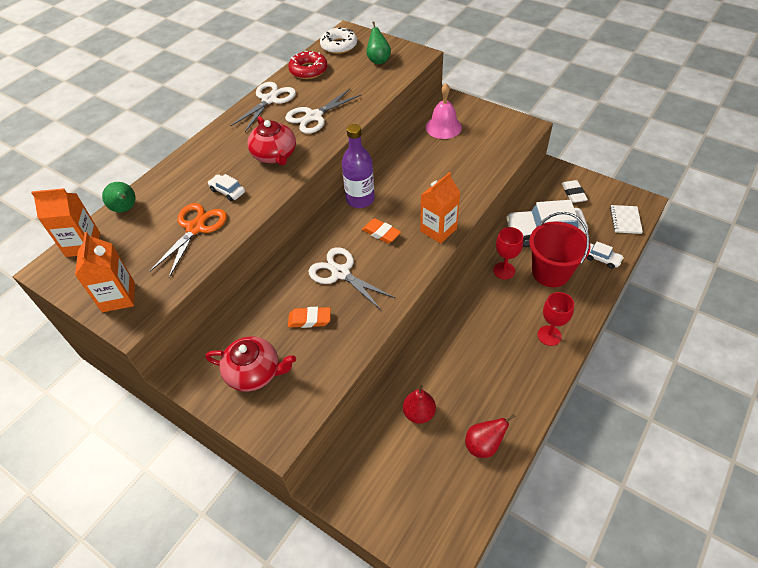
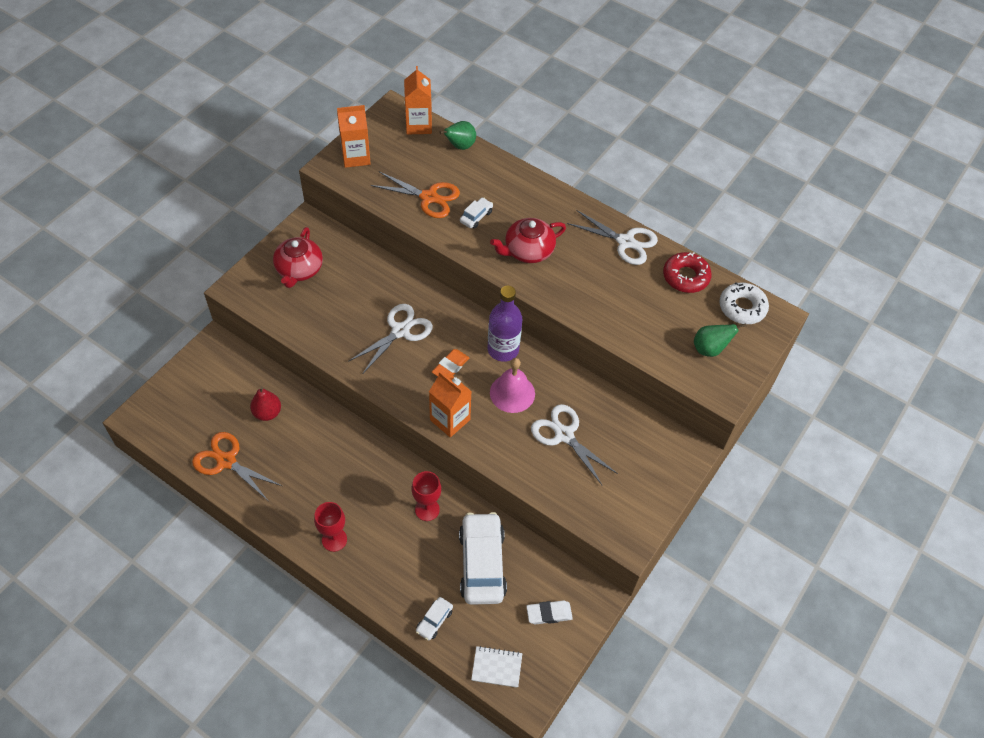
camera: 85 degrees right, 5 degrees up
white scissors [285,89,362,134] -> white scissors moved to [531,404,618,486]
orange eraser [288,307,331,328] -> none
pink bell [426,84,462,139] -> pink bell moved to [490,358,535,413]
red pear [465,414,516,458] -> orange scissors [192,432,282,500]
red bucket [529,212,590,287] -> none

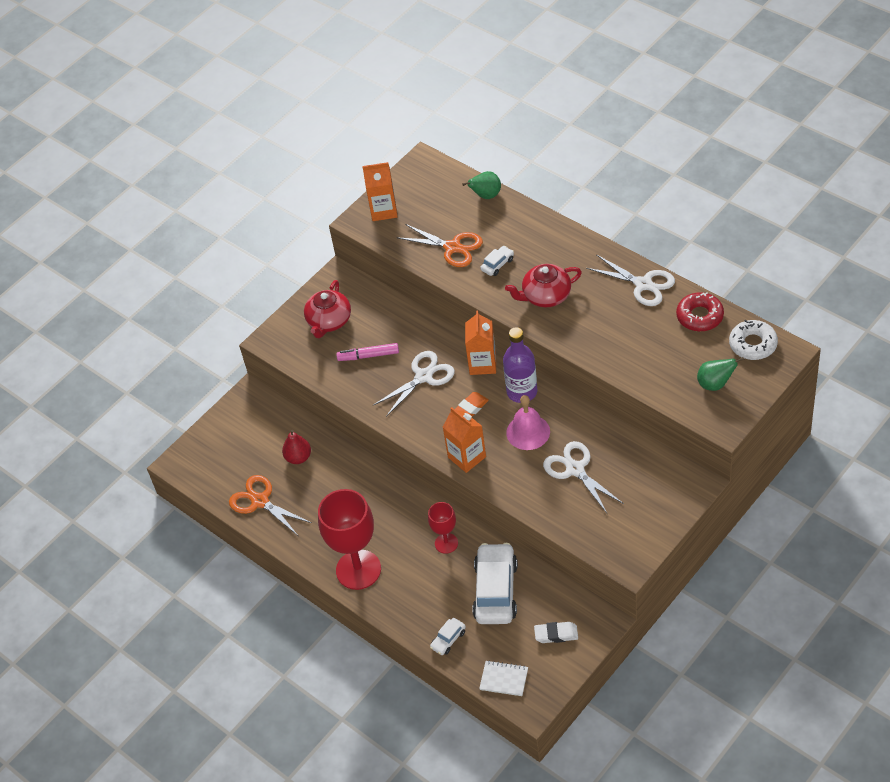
camera: 15 degrees right, 5 degrees down
red goblet [314,502,347,552] -> red goblet [318,489,381,590], size x1.92
orange carton [404,66,432,134] -> orange carton moved to [465,310,496,375]
none -> pink marker [336,343,399,361]

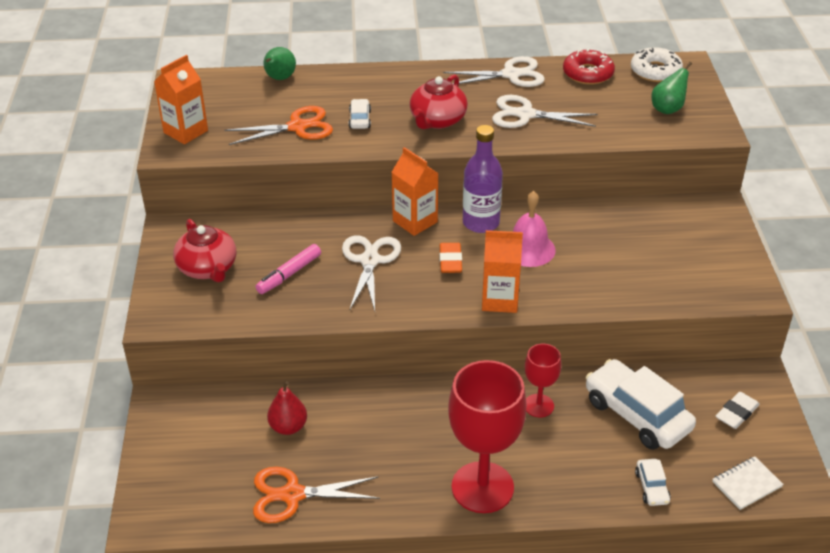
camera: 50 degrees left, 10 degrees down
white scissors [543,441,624,513] -> white scissors moved to [492,95,598,128]

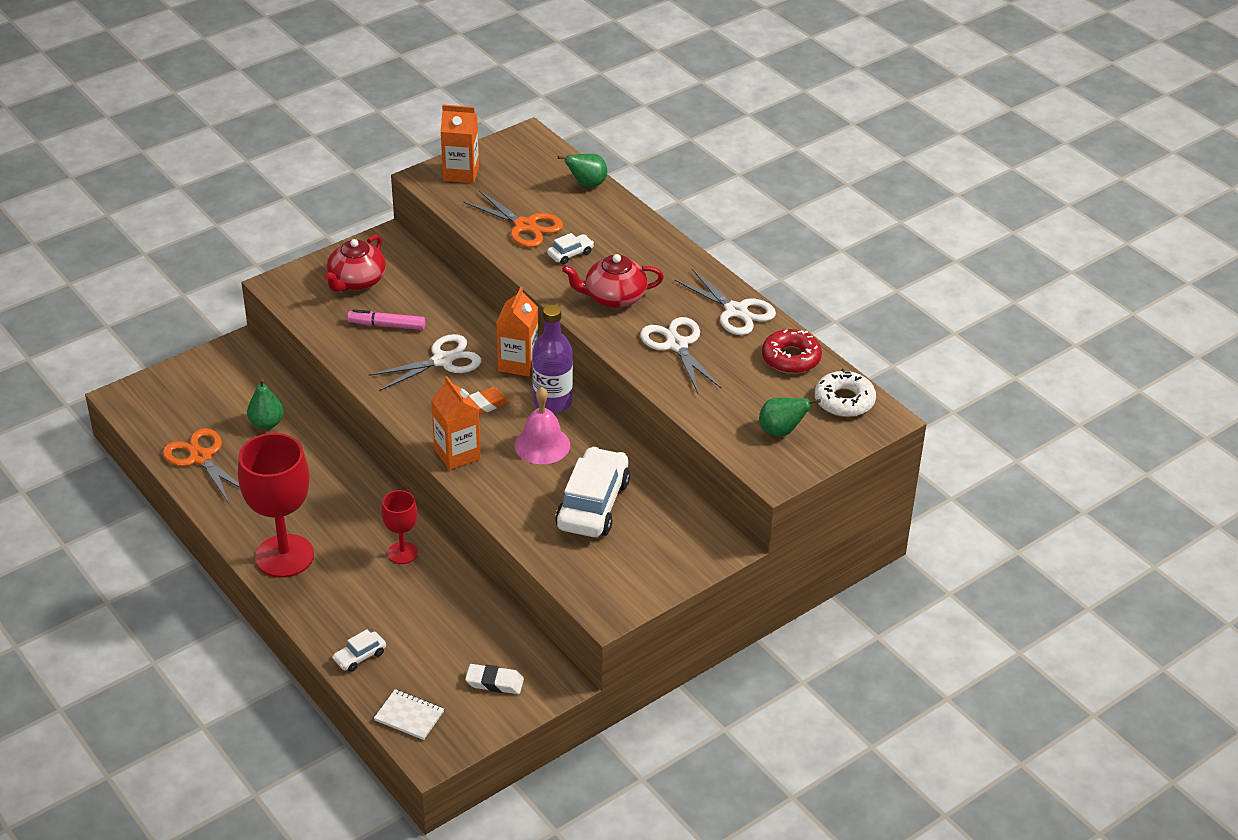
camera: 55 degrees right, 0 degrees up
red pear [267,381,307,435] -> green pear [247,379,284,429]
white car [586,359,696,450] -> white car moved to [555,447,630,537]

